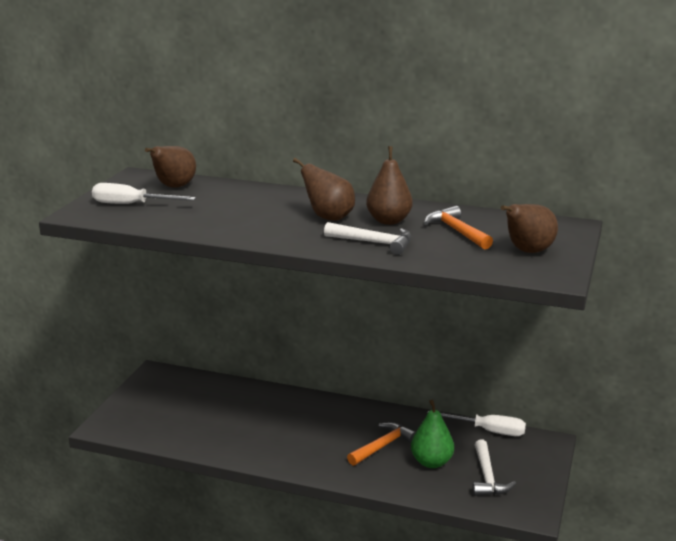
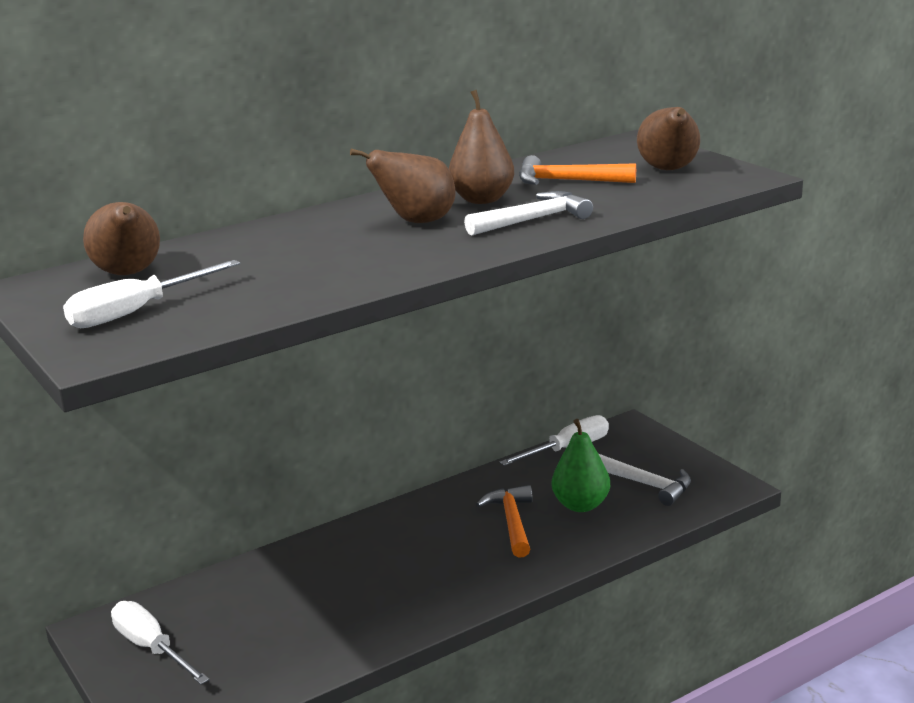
camera: 50 degrees left, 0 degrees up
none -> white screwdriver [111,601,210,685]

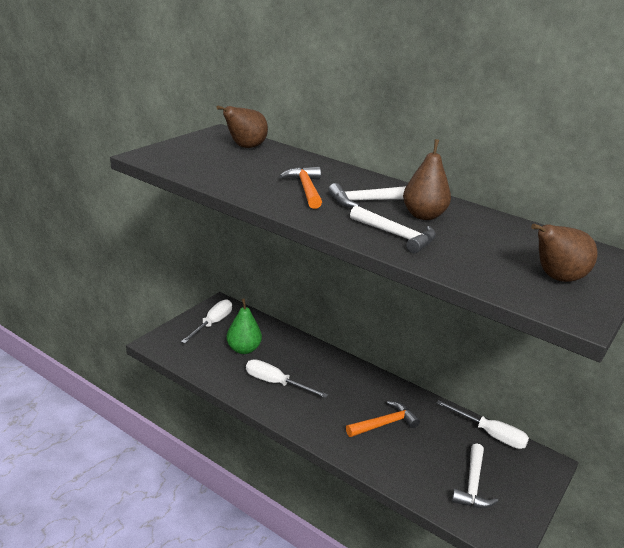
camera: 65 degrees right, 5 degrees up
white screwdriver [63,260,240,328] -> white screwdriver moved to [246,359,328,398]
brown pear [350,149,456,223] -> white hammer [329,183,406,207]
orange hammer [519,155,636,185] -> orange hammer moved to [280,167,322,209]
green pear [552,419,610,512] -> green pear moved to [226,298,262,354]

